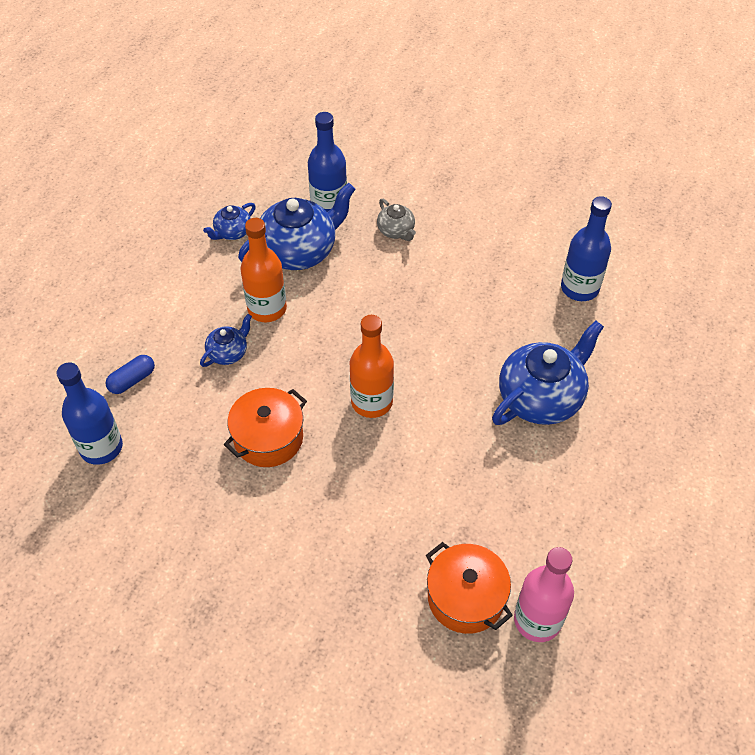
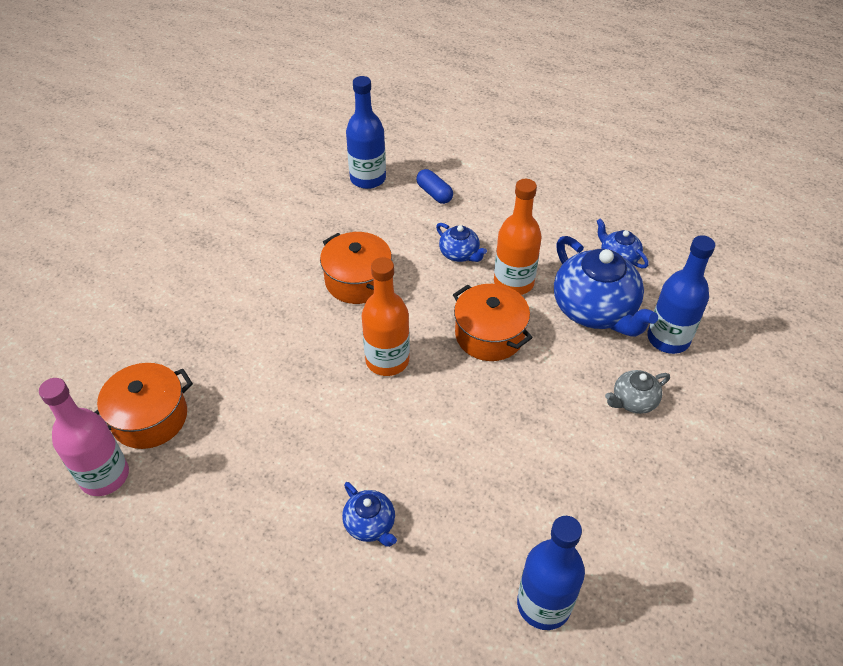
camera: 95 degrees right, 5 degrees down
blue teapot [492,321,604,425] -> blue teapot [342,482,397,547], size x0.49
none -> orange pot [453,284,533,361]

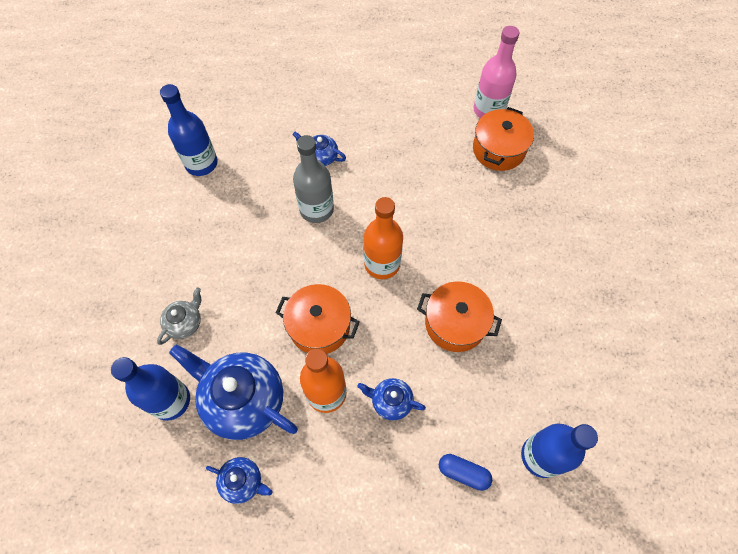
camera: 150 degrees right, 15 degrees up
none -> grey bottle [293,135,334,223]

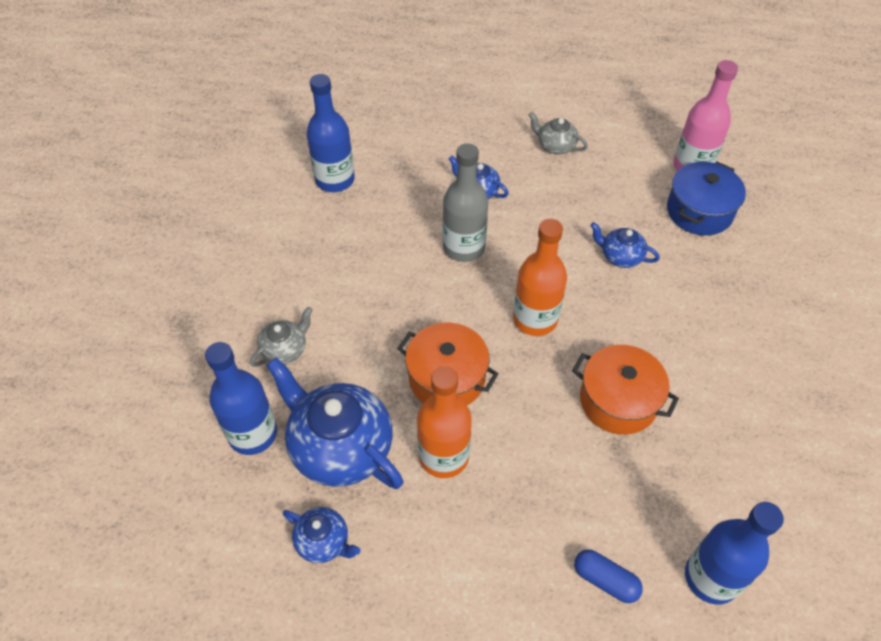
camera: 10 degrees right, 10 degrees down
blue teapot [357,378,426,420] -> blue teapot moved to [590,222,660,268]
orange pot [473,107,534,171] -> blue pot [667,162,746,236]
none -> grey teapot [529,112,588,155]

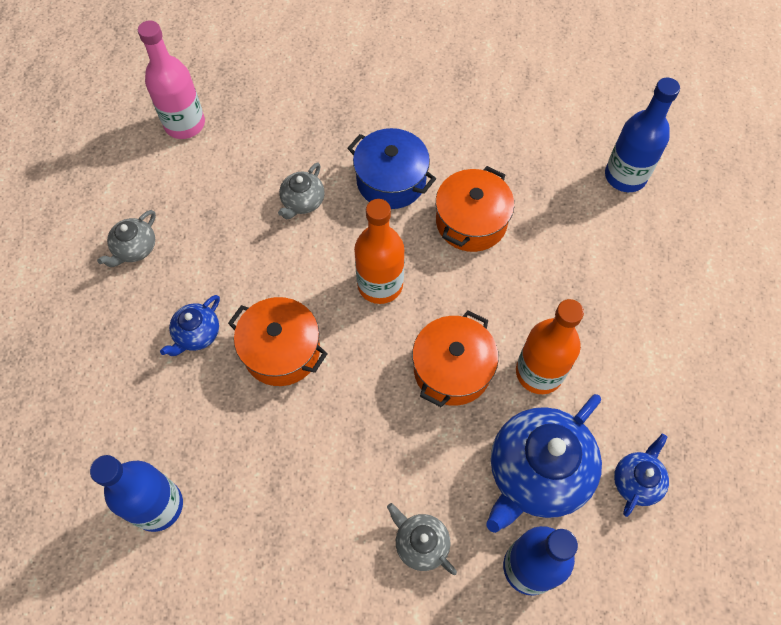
camera: 90 degrees left, 10 degrees up
grey bottle [443,143,488,262] -> orange pot [228,297,328,386]
blue capsule [574,549,643,603] -> none
blue teapot [590,222,660,268] -> grey teapot [278,163,325,219]
blue pot [667,162,746,236] -> blue pot moved to [348,128,436,209]

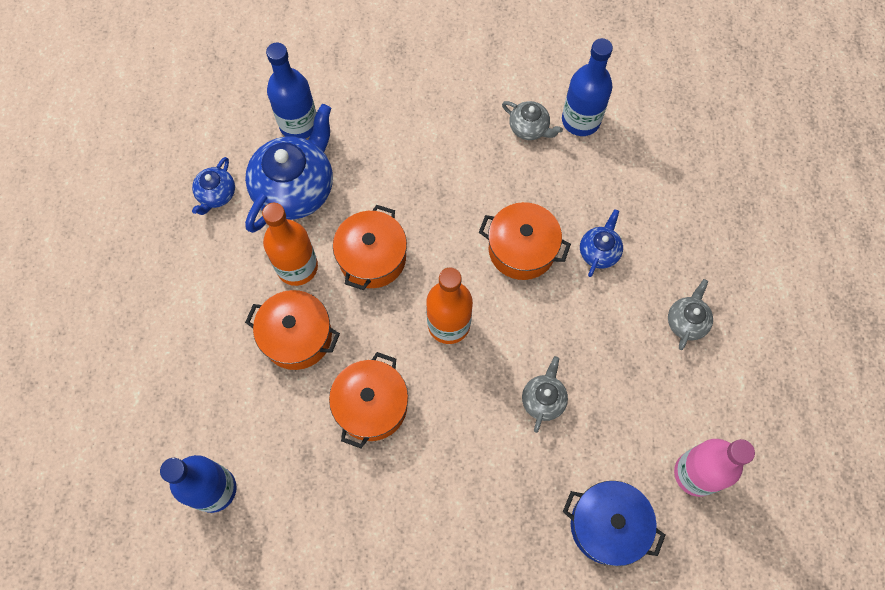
camera: 170 degrees right, 5 degrees up
blue pot [348,128,436,209] -> blue pot moved to [563,481,665,566]
grey teapot [387,503,457,575] -> grey teapot moved to [502,101,563,140]
none -> orange pot [245,290,340,370]

